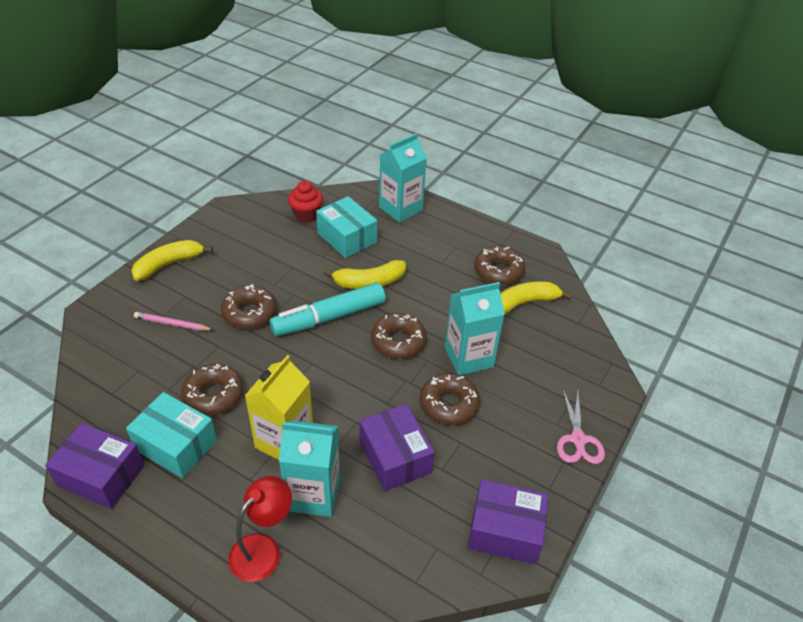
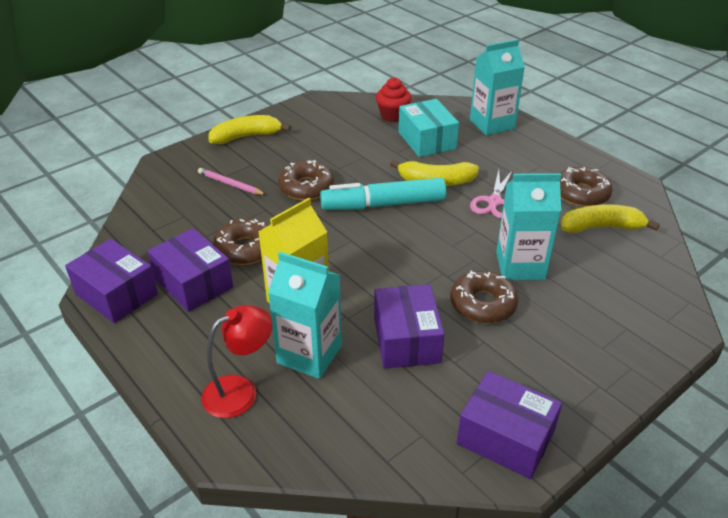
camera: 20 degrees right, 5 degrees down
turquoise box [126,392,217,478] -> purple box [148,228,233,312]
brown donut [371,313,427,359] -> none
pink scissors [557,388,605,464] -> pink scissors moved to [470,170,513,218]

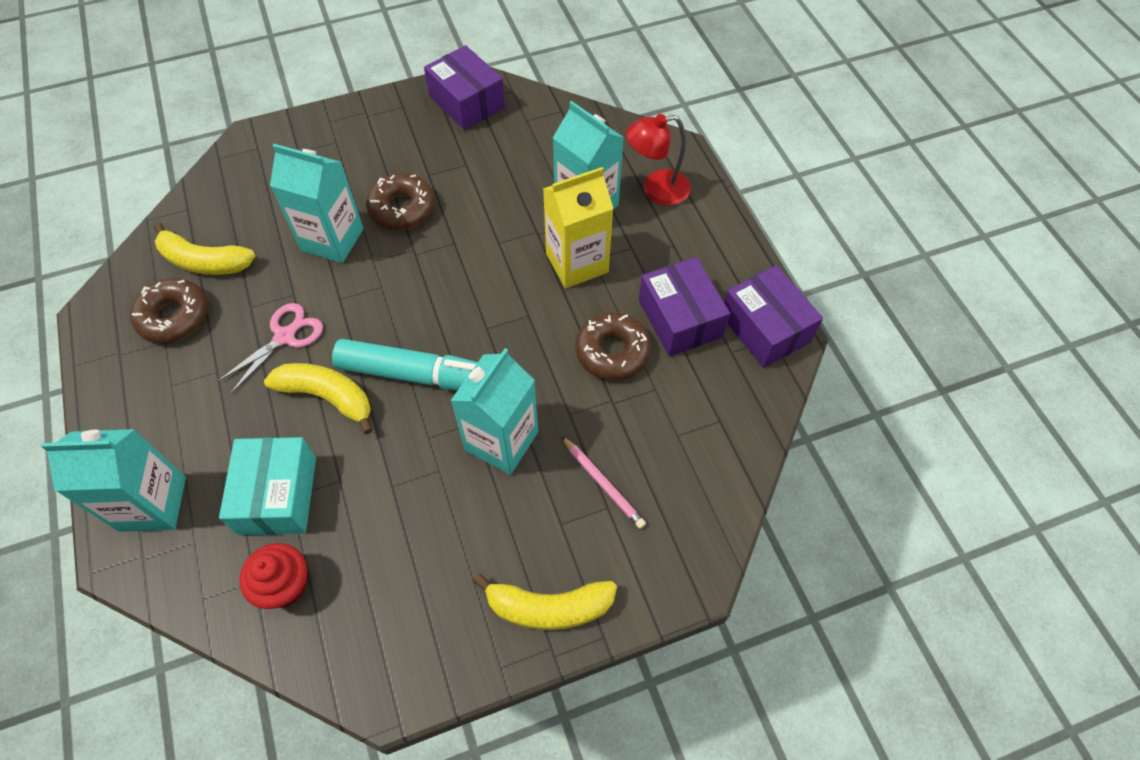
camera: 160 degrees left, 20 degrees up
brown donut [278,160,334,200] -> turquoise carton [450,348,538,475]
purple box [374,284,444,369] -> none

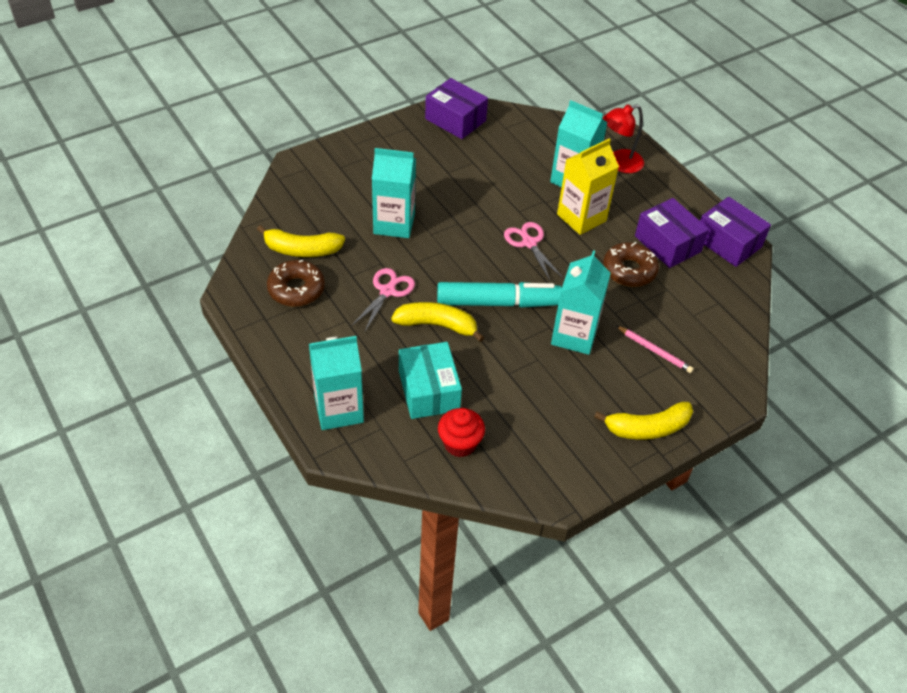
camera: 15 degrees left, 10 degrees down
brown donut [366,173,435,230] -> none
none -> pink scissors [504,222,563,281]

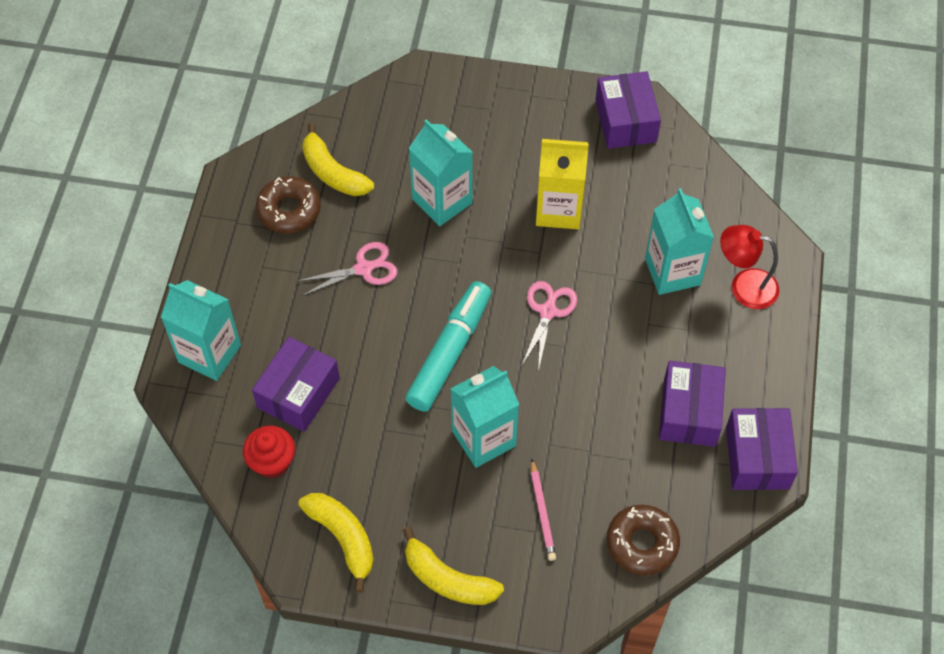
camera: 45 degrees right, 10 degrees up
yellow banana [391,302,484,342] -> yellow banana moved to [298,493,374,593]
turquoise box [399,342,462,419] -> purple box [252,337,340,432]
turquoise marker [437,282,562,308] -> turquoise marker turned 105 degrees counterclockwise [405,281,491,412]
yellow carton [557,138,619,235] -> yellow carton moved to [536,139,589,229]
brown donut [603,242,659,287] -> brown donut moved to [607,505,680,575]

